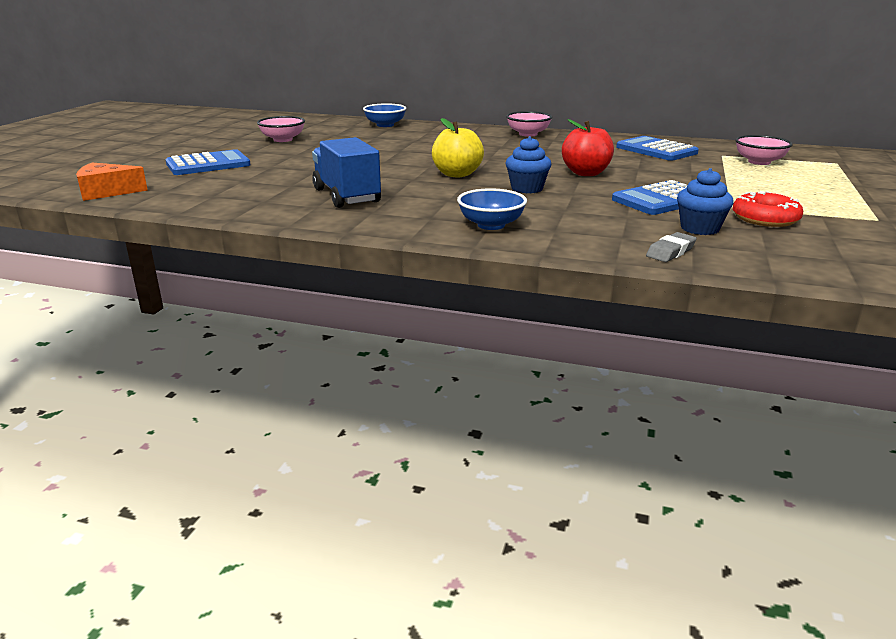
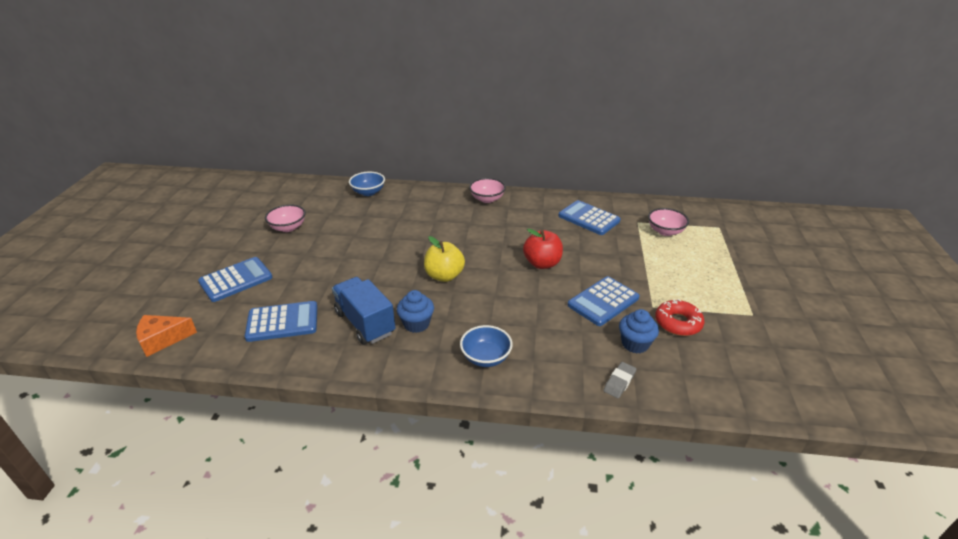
camera: 10 degrees left, 10 degrees up
blue cupcake [506,136,551,193] -> blue cupcake moved to [397,290,434,333]
none -> blue calculator [245,301,317,342]

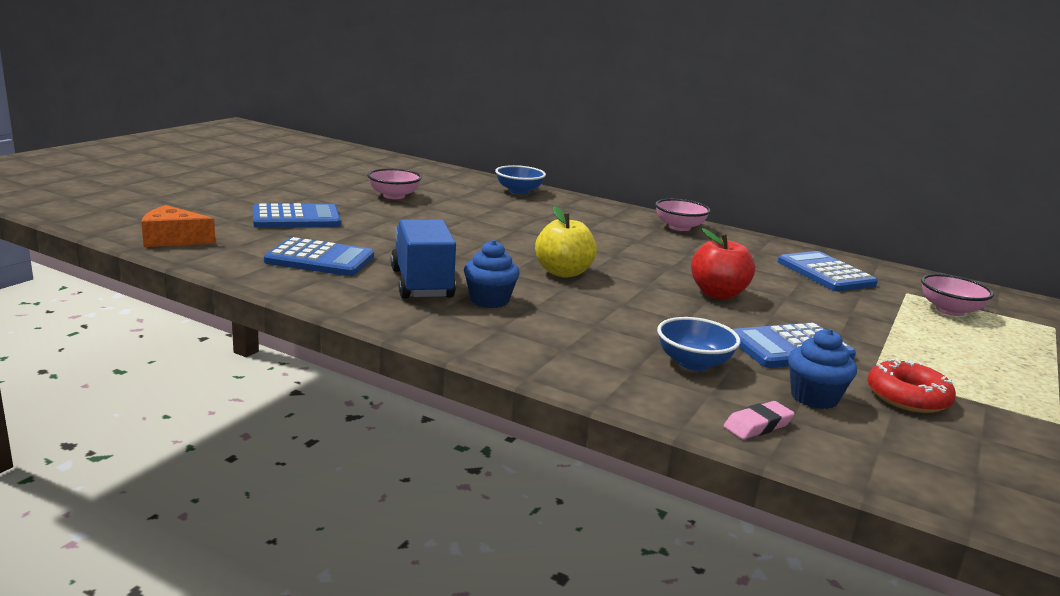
camera: 20 degrees right, 15 degrees down
blue bowl [460,325,513,367] -> blue bowl moved to [657,317,741,371]
grey eraser [604,362,636,398] -> pink eraser [724,401,795,439]

